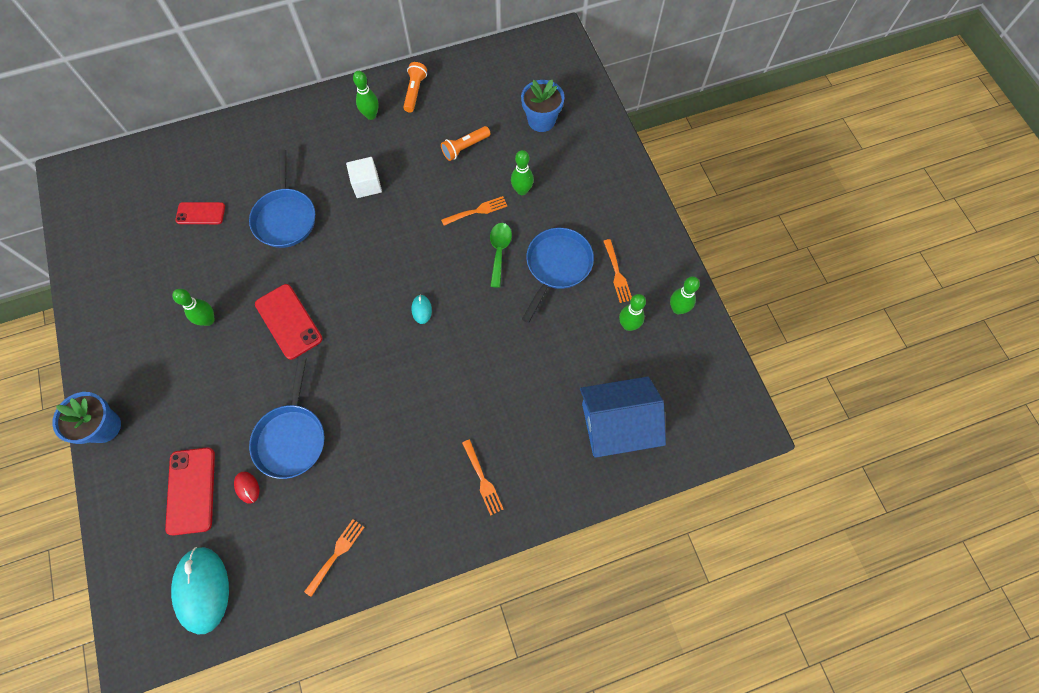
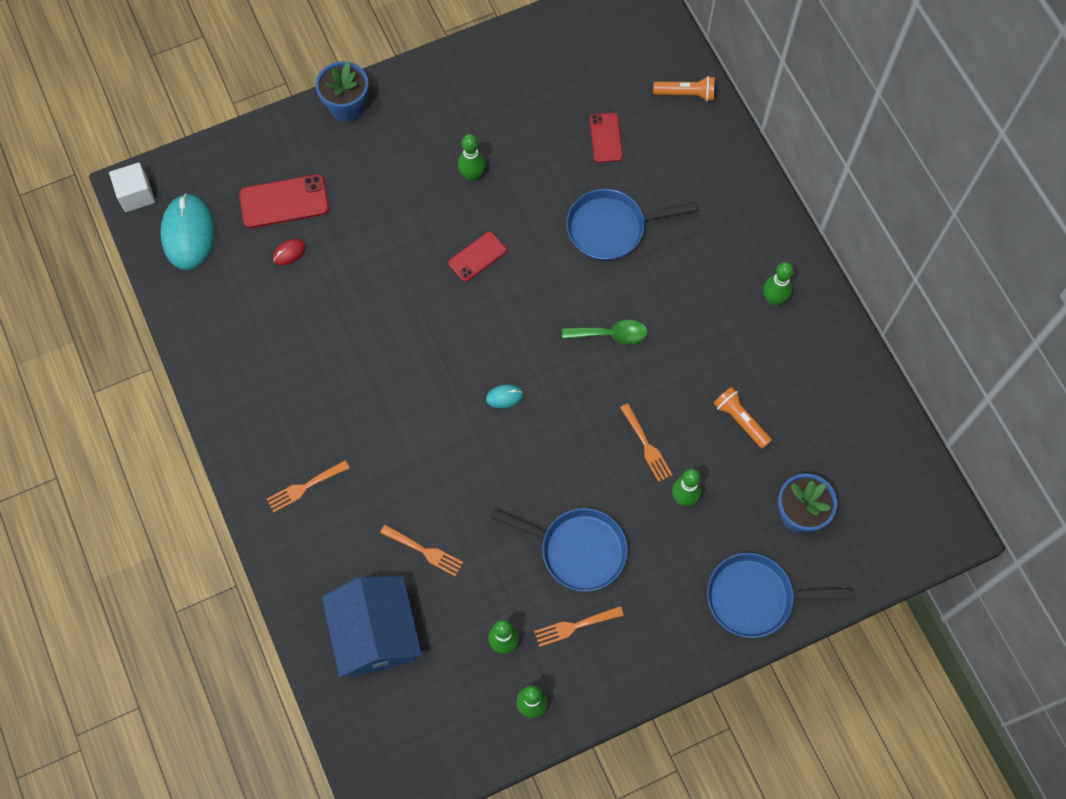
camera: 85 degrees right, 0 degrees up
turquoise mouse [171,547,229,634] -> turquoise mouse turned 75 degrees counterclockwise [160,193,215,270]
blue pan [249,357,324,479] -> blue pan moved to [707,553,853,638]
red phone [255,284,322,360] -> red phone [448,232,507,282], size x0.65
orange fork [304,519,365,597] -> orange fork moved to [380,525,463,577]
white cube [346,157,382,198] -> white cube moved to [109,162,155,212]
orange flashlight [403,62,427,113] -> orange flashlight moved to [653,76,715,102]
green spoon [490,223,512,288] -> green spoon moved to [562,320,648,344]

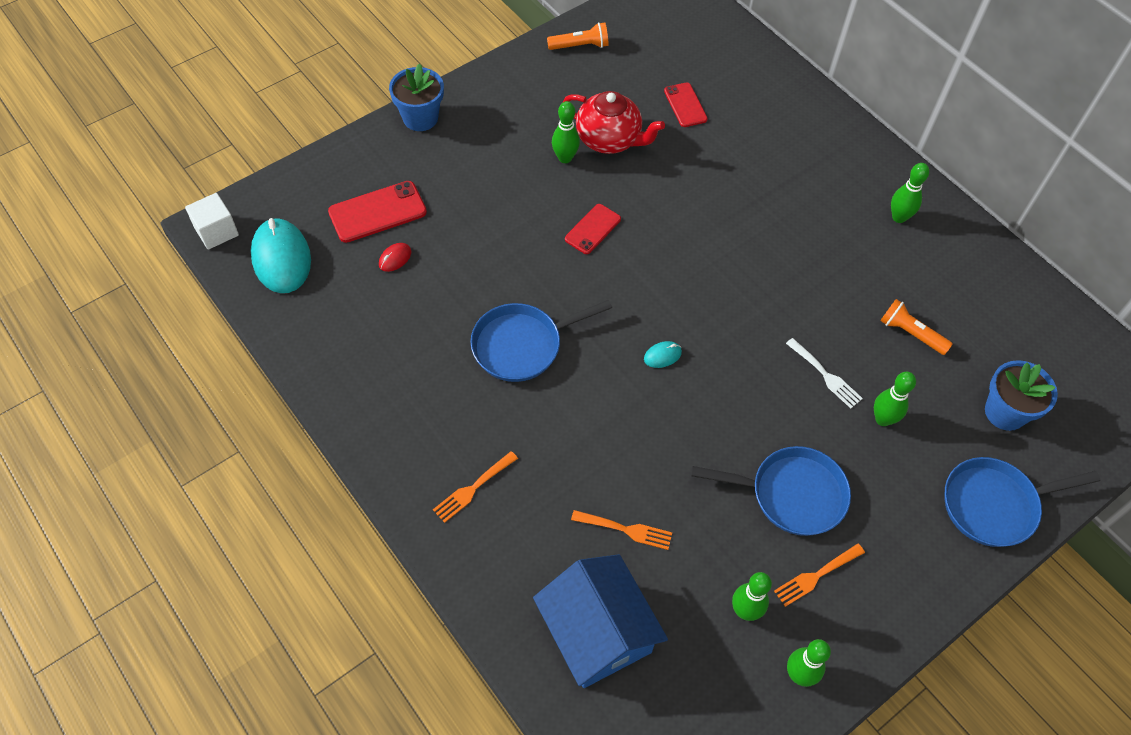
camera: 15 degrees left, 10 degrees down
green spoon [562,320,648,344] -> none
blue pan [566,189,697,261] -> blue pan moved to [470,300,612,382]
orange fork [620,404,672,482] -> white fork [786,338,863,408]
orange flashlight [653,76,715,102] -> orange flashlight moved to [547,22,608,50]
none -> red teapot [563,91,665,154]

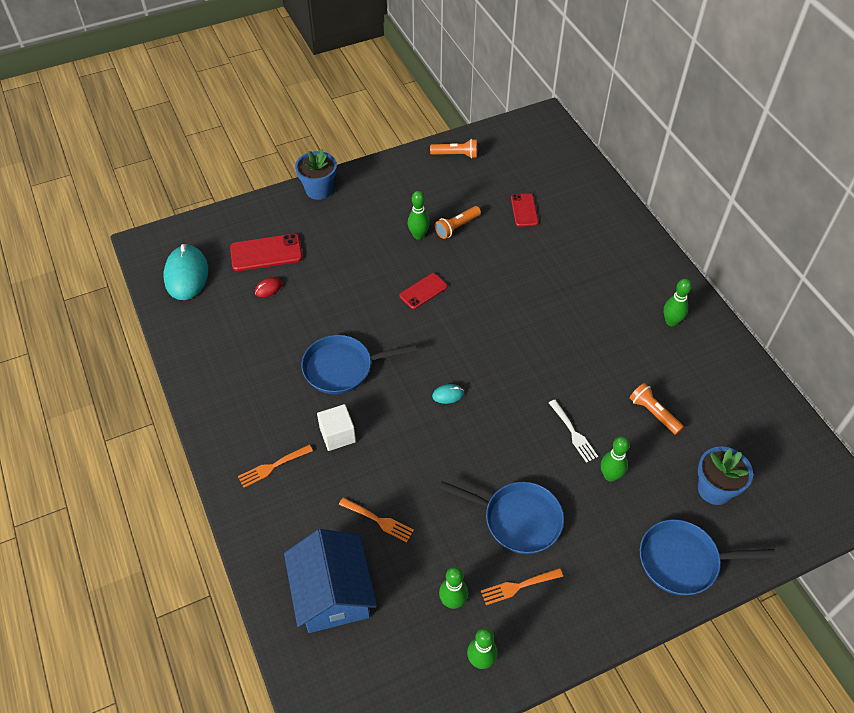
camera: 15 degrees right, 5 degrees down
white cube [185,193,239,250] -> white cube moved to [317,404,356,451]
red teapot [563,91,665,154] -> orange flashlight [435,206,481,239]

